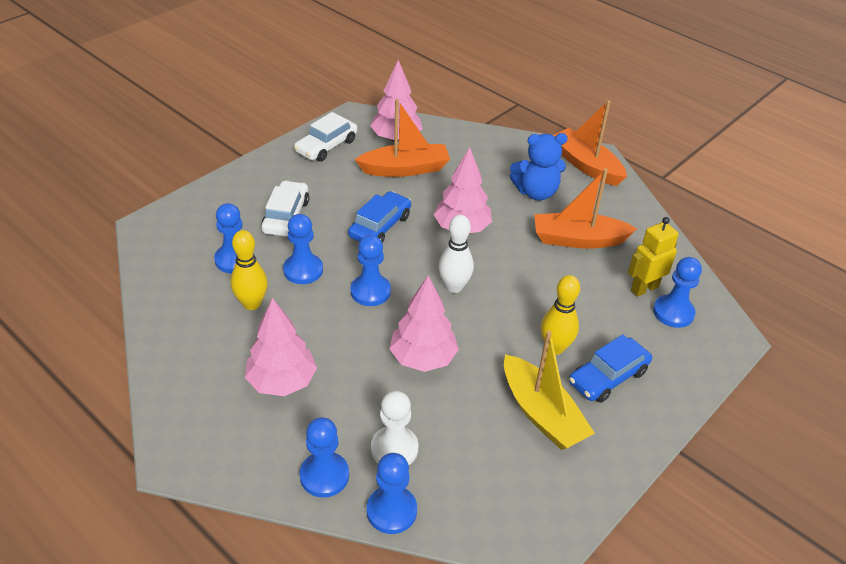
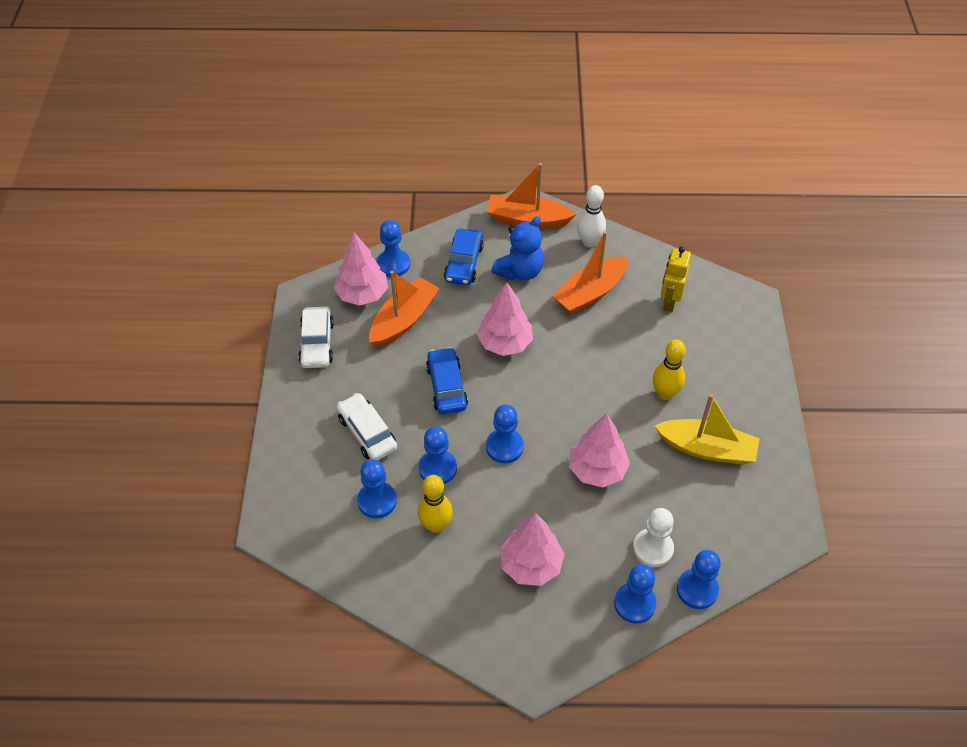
camera: 40 degrees left, 10 degrees up
white bowling pin [439,215,474,293] -> white bowling pin moved to [577,185,606,247]
blue car [569,335,652,403] -> blue car moved to [444,228,484,285]
blue pawn [653,257,702,328] -> blue pawn moved to [377,220,410,277]

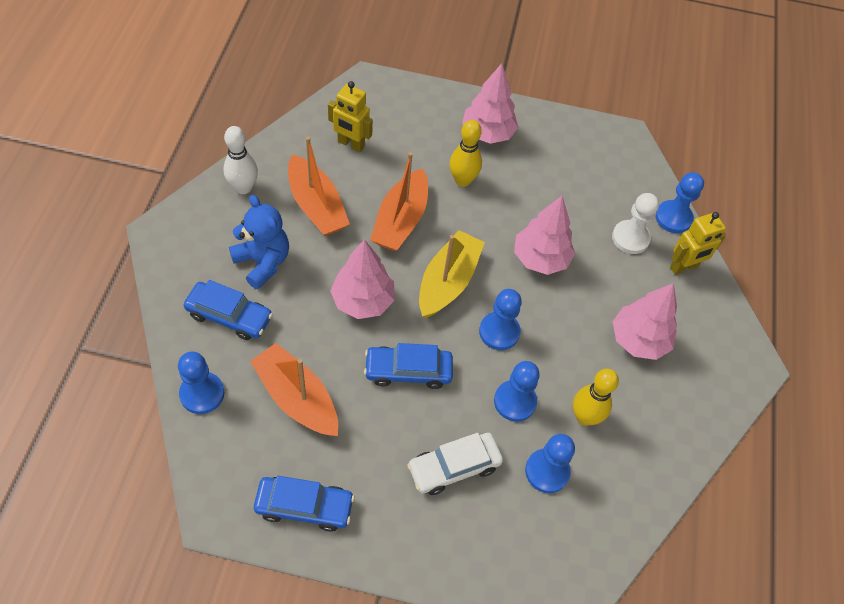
camera: 85 degrees left, 5 degrees up
white car [298,307,334,368] -> blue car [254,476,355,532]
pink tree [334,232,388,306] -> pink tree moved to [462,63,518,144]
orange boat [487,163,576,229] -> orange boat moved to [370,152,428,251]
blue pawn [614,564,657,623] -> yellow robot [670,212,726,275]
yellow boat [655,394,760,465] -> yellow boat moved to [419,230,485,318]

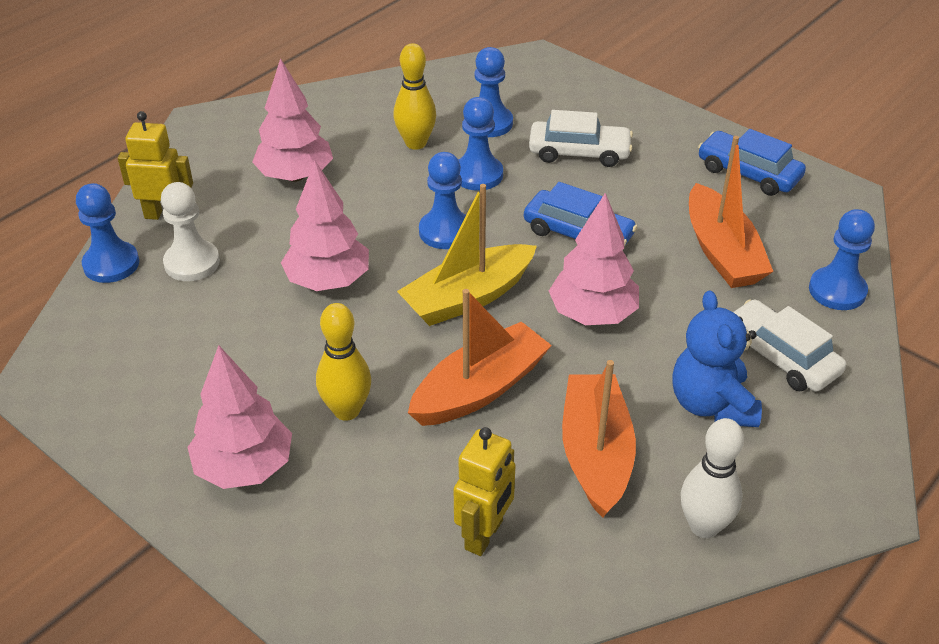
camera: 145 degrees left, 15 degrees down
blue car [184,280,273,340] -> white car [734,299,846,392]
yellow robot [328,81,373,152] -> yellow robot turned 60 degrees clockwise [454,427,515,556]

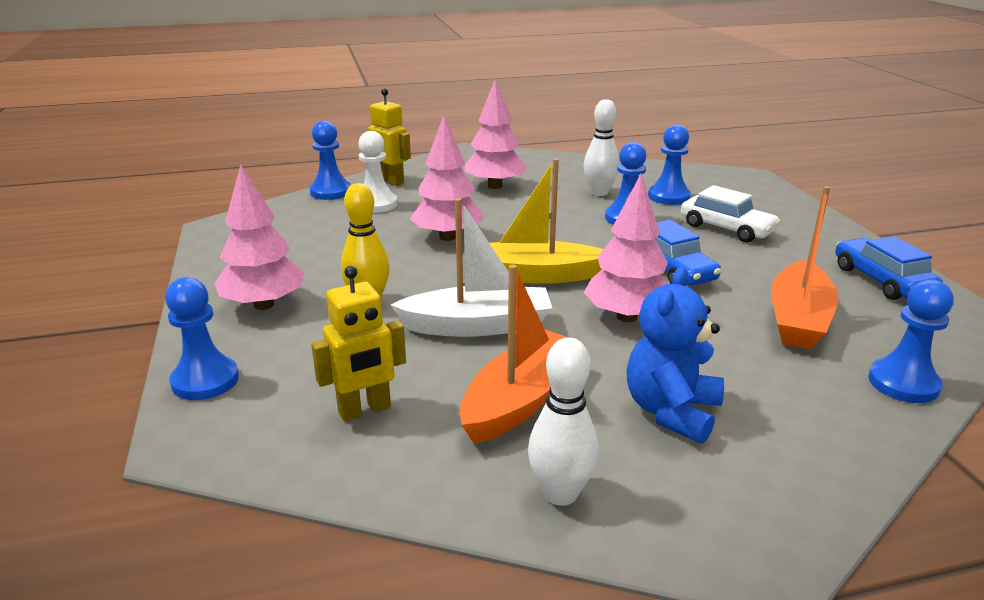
camera: 35 degrees right, 15 degrees down
yellow bowling pin [393,43,436,150] -> white bowling pin [584,99,620,196]
orange boat [408,289,552,426] -> white boat [391,198,552,337]
blue pawn [419,152,466,249] -> blue pawn moved to [165,277,239,400]
white car [734,299,846,392] -> none

